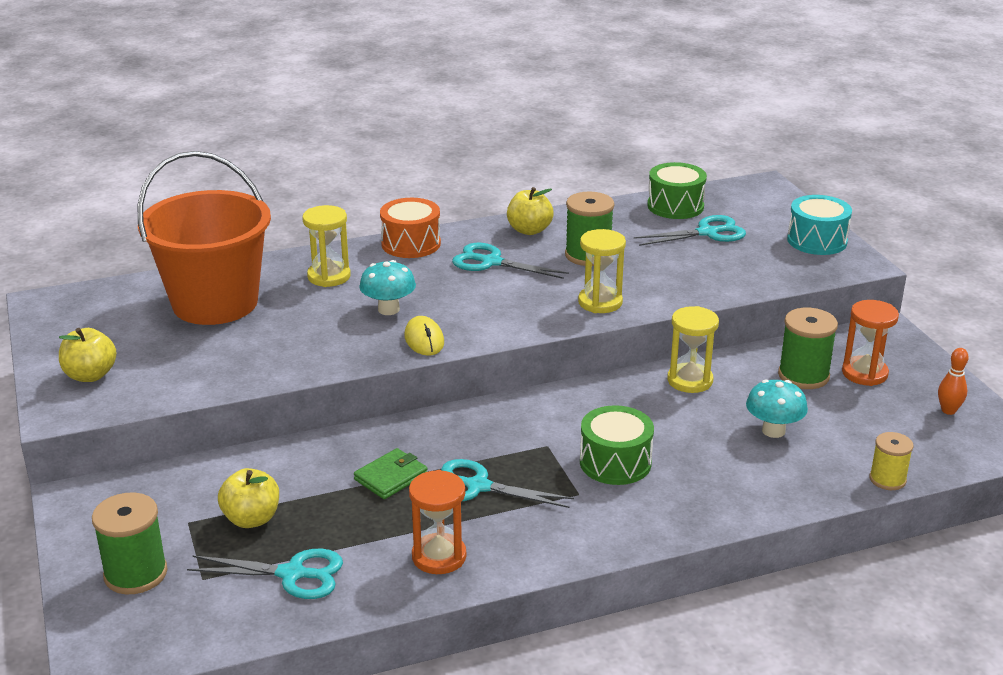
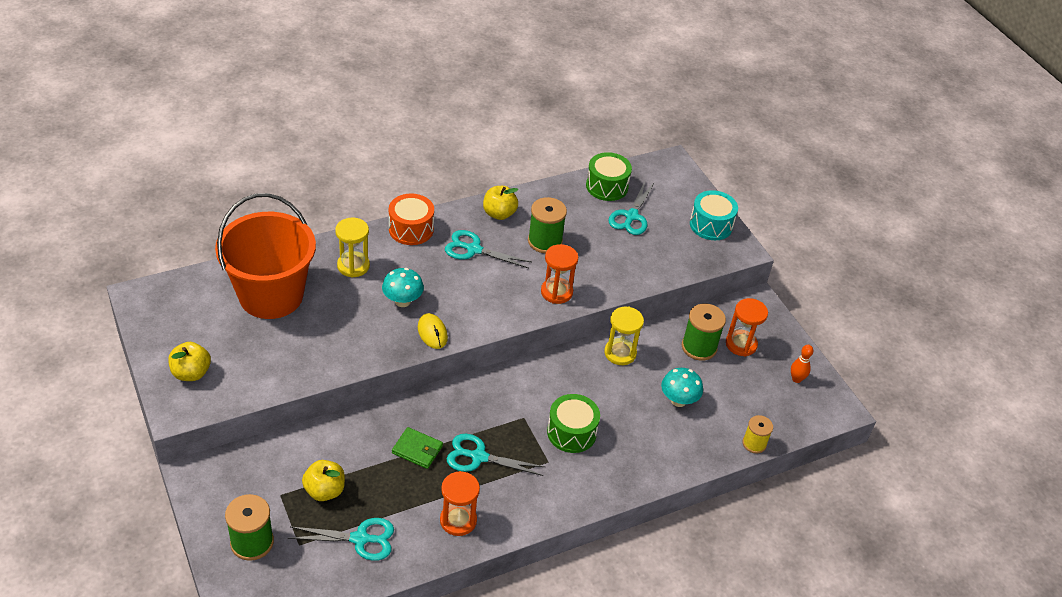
camera: 10 degrees left, 15 degrees up
green wallet [354,448,428,499] -> green wallet turned 75 degrees clockwise [392,427,443,469]
yellow hourglass [578,229,626,313] -> orange hourglass [541,244,578,304]
turquoise scissors [634,215,746,246] -> turquoise scissors turned 135 degrees clockwise [608,181,654,235]

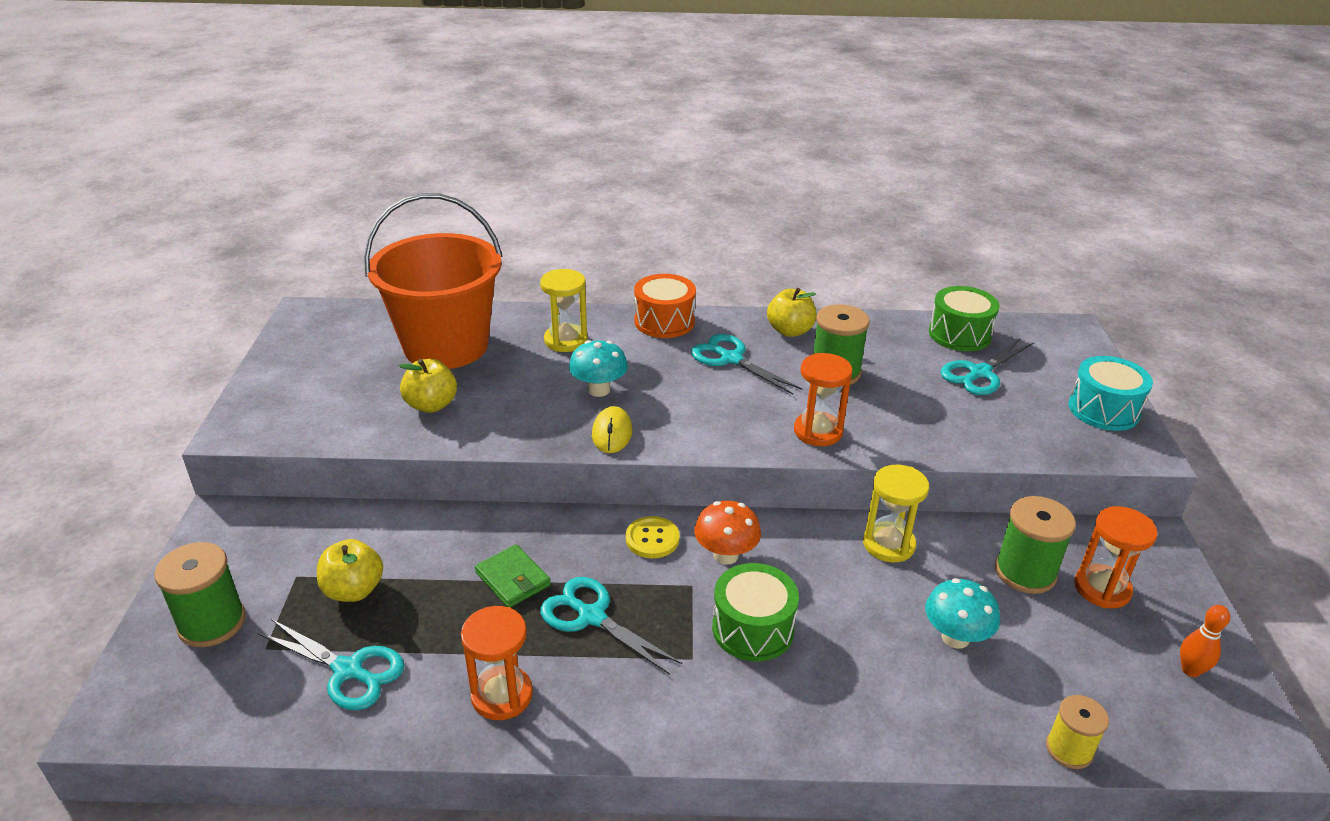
camera: 30 degrees right, 10 degrees down
yellow apple [168,342,211,381] -> yellow apple moved to [399,359,457,413]
none -> yellow button [626,516,680,558]
none -> orange mushroom [694,501,761,565]

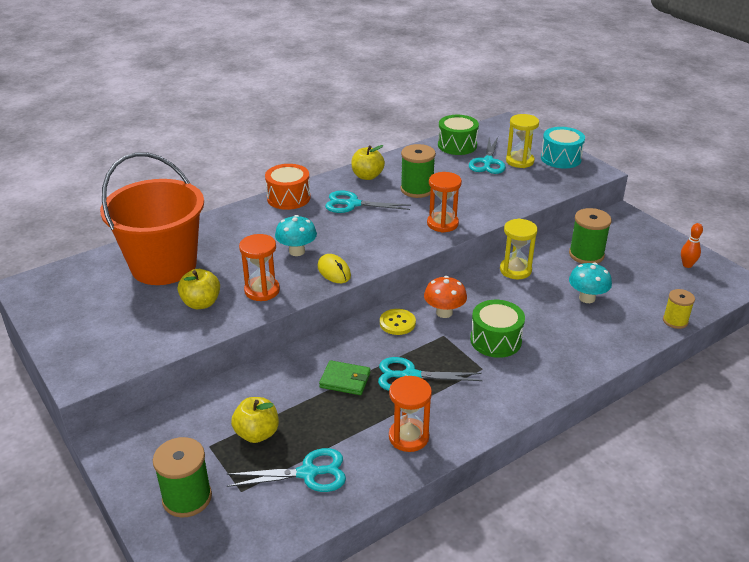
camera: 35 degrees left, 0 degrees up
yellow hourglass [540,269,588,352] -> yellow hourglass moved to [506,114,539,168]
orange hourglass [1074,506,1157,608] -> orange hourglass moved to [239,234,280,301]

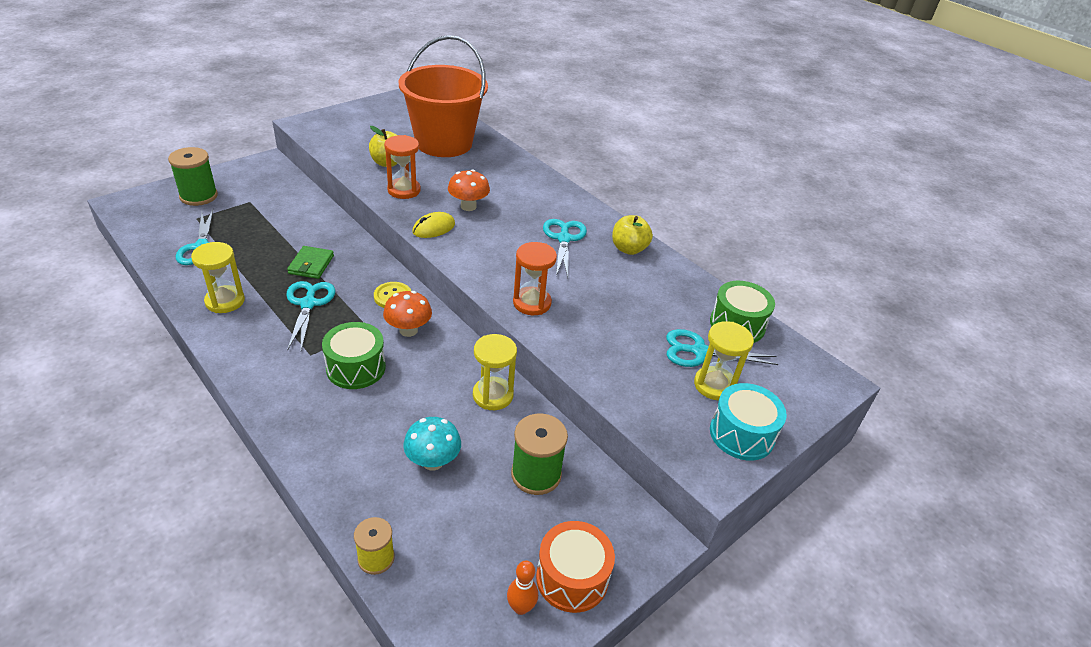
camera: 80 degrees right, 5 degrees up
yellow apple [231,397,279,443] -> none
orange drum [265,164,311,210] -> orange drum moved to [536,521,615,613]
turquoise mushroom [275,215,317,256] -> orange mushroom [448,170,490,211]
orange hourglass [389,376,432,452] -> yellow hourglass [191,242,245,313]
green spool [401,144,436,198] -> none

